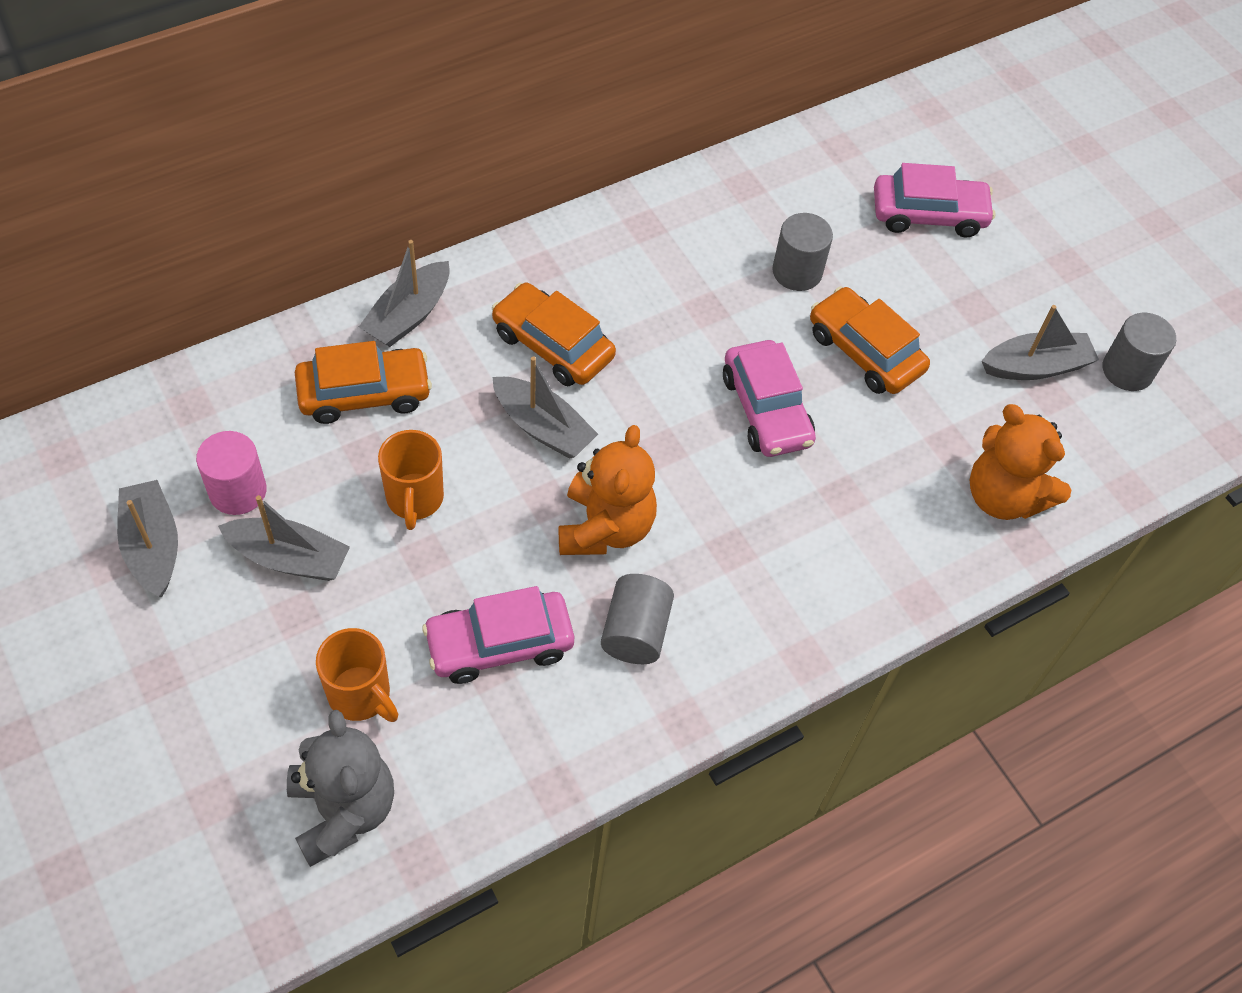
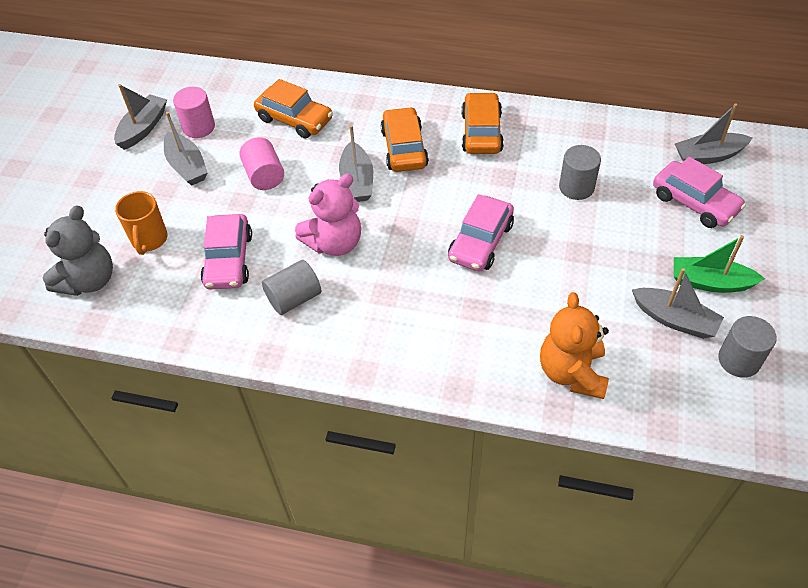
camera: 50 degrees right, 5 degrees down
grey boat [359,240,450,347] -> grey boat moved to [675,103,752,164]
orange mug [378,430,444,530] -> pink cylinder [239,137,284,190]
pink car [422,586,574,684] -> pink car turned 120 degrees counterclockwise [200,214,252,290]
orange teddy bear [559,425,657,555] -> pink teddy bear [295,174,361,256]
orange car [810,287,930,394] -> orange car moved to [461,92,504,154]
none -> green boat [674,235,765,293]

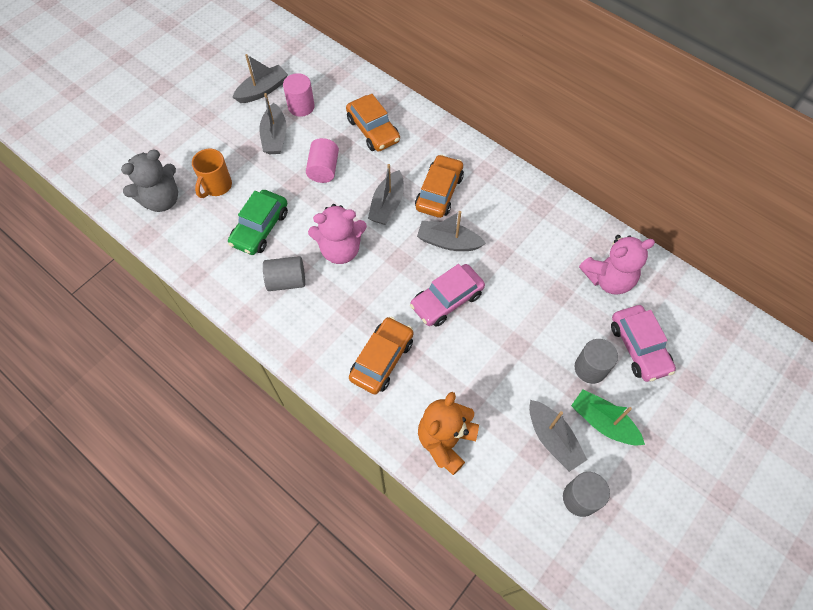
camera: 25 degrees right, 10 degrees up
pink car [200,214,252,290] -> green car [228,190,288,255]
orange car [461,92,504,154] -> orange car moved to [349,317,413,395]
grey cylinder [559,145,601,200] -> grey cylinder moved to [574,339,618,384]
grey boat [675,103,752,164] -> grey boat moved to [417,211,486,251]
none -> pink teddy bear [579,235,655,295]

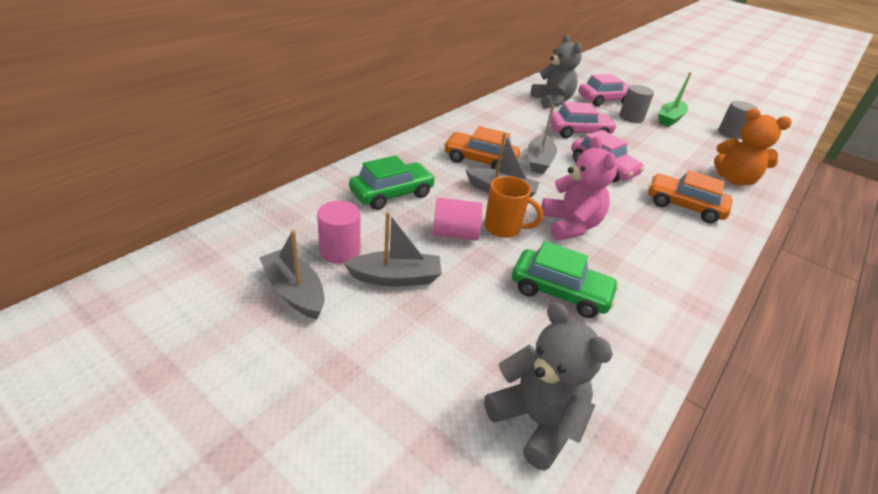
camera: 95 degrees left, 25 degrees down
orange mug [192,149,232,198] -> orange mug moved to [484,176,543,238]
grey cylinder [263,256,305,291] -> none
orange car [346,94,400,151] -> green car [349,155,436,210]
grey boat [529,400,587,472] -> none
pink teddy bear [579,235,655,295] -> grey teddy bear [531,35,582,108]
none -> pink car [550,102,617,138]

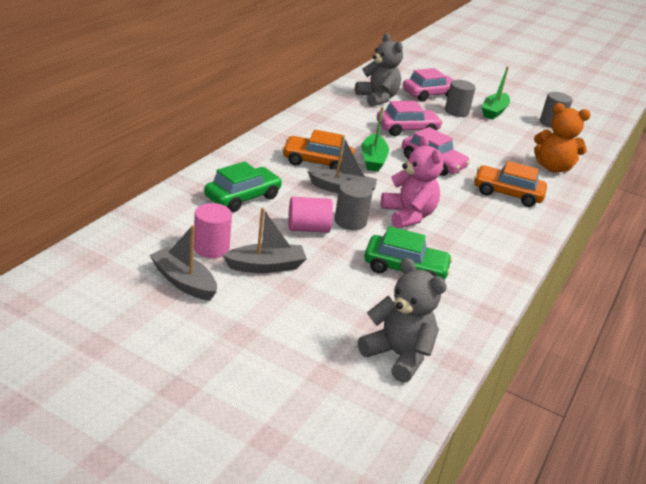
camera: 10 degrees left, 5 degrees down
orange mug [484,176,543,238] -> grey cylinder [335,180,373,230]
grey boat [528,105,557,174] -> green boat [361,107,389,172]

